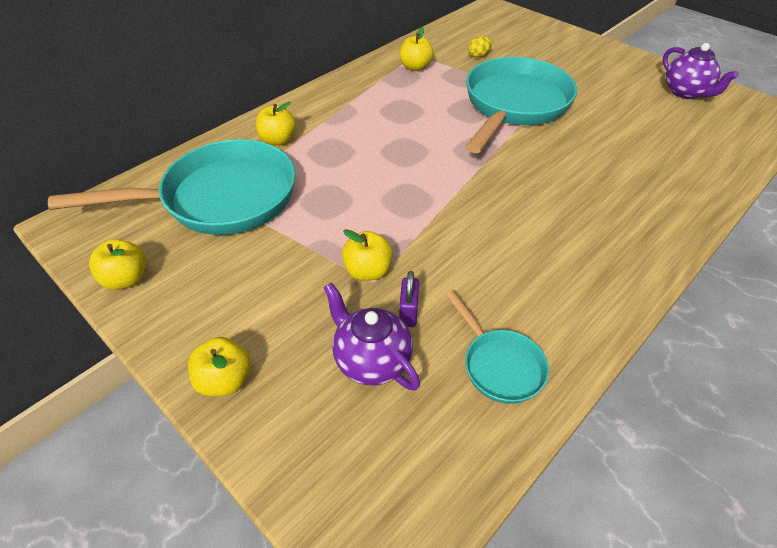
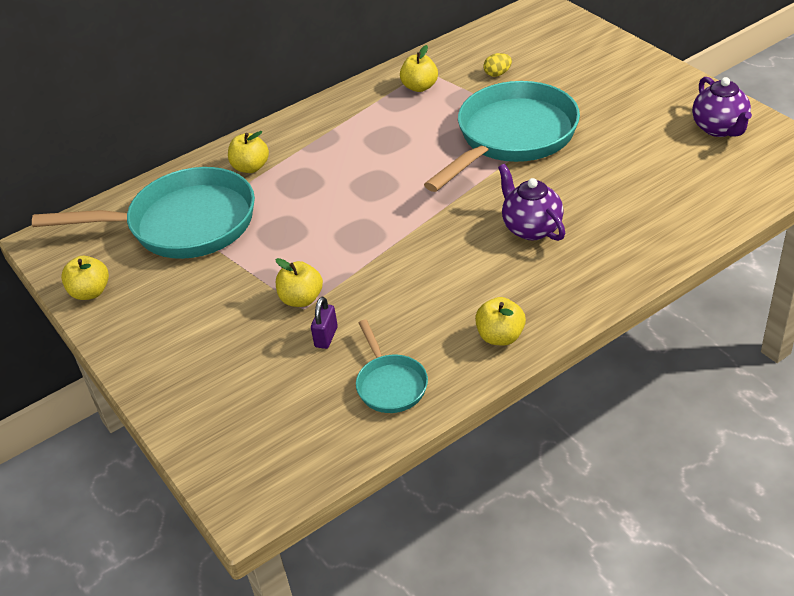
camera: 15 degrees right, 5 degrees down
yellow apple [188,337,251,396] -> yellow apple moved to [475,297,526,346]
purple teapot [323,283,420,391] -> purple teapot moved to [498,164,565,241]

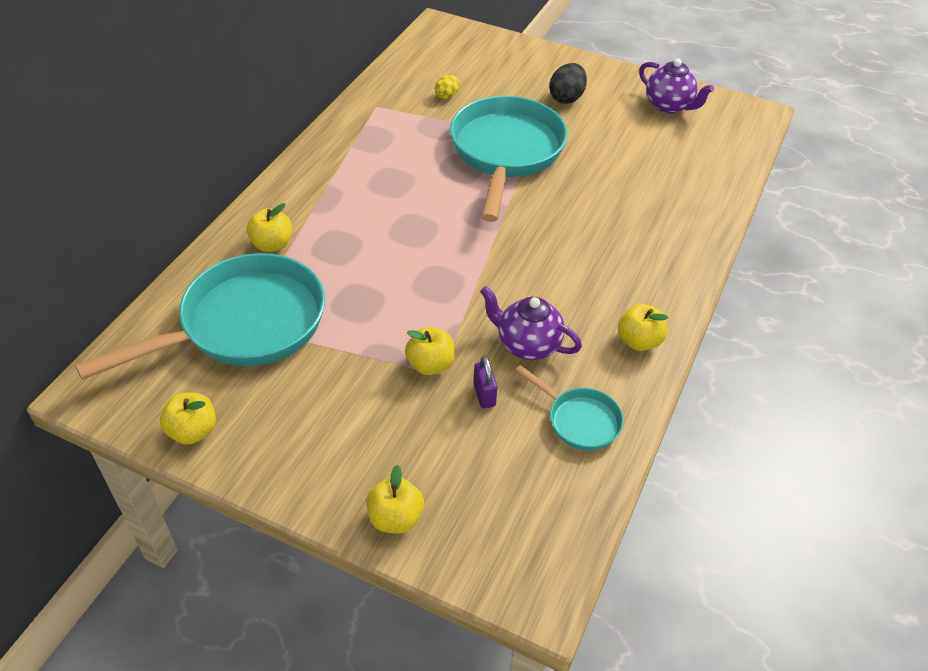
camera: 35 degrees left, 5 degrees up
yellow apple [400,45,438,92] -> yellow apple moved to [367,465,424,534]
purple teapot [498,164,565,241] -> purple teapot moved to [480,286,582,360]
none -> black egg [549,63,587,104]

